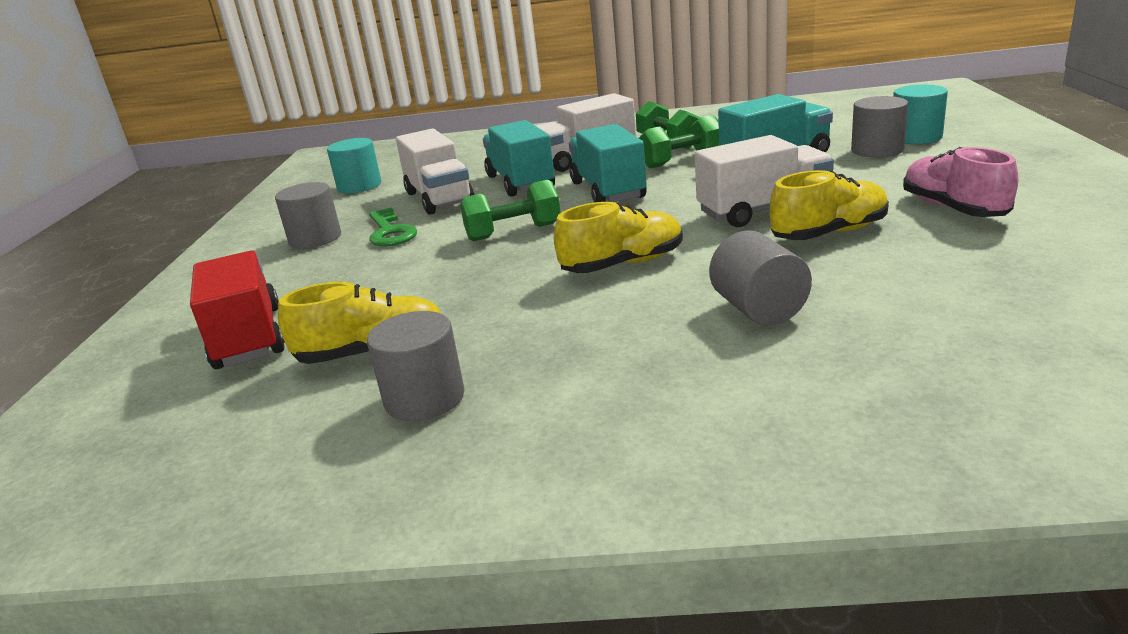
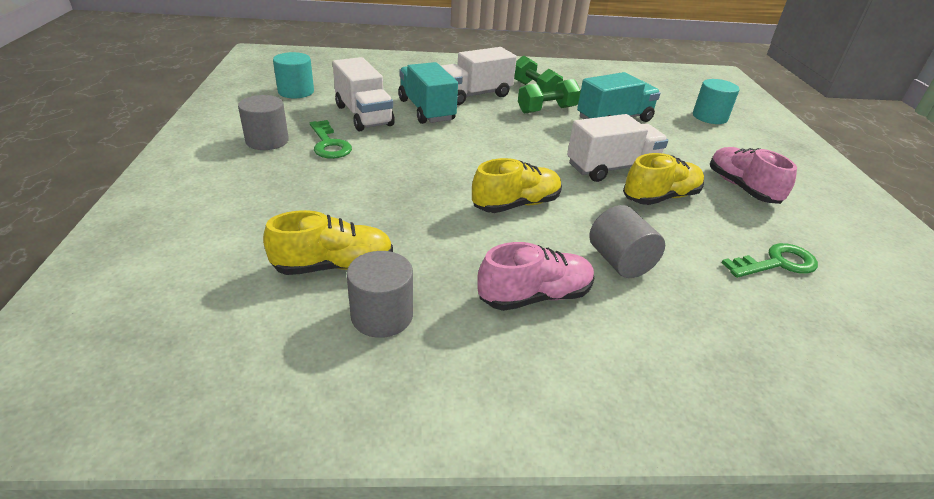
camera: 10 degrees left, 10 degrees up
red truck [190,250,285,369] -> none
green dumbbell [460,180,561,241] -> none
turquoise truck [569,124,647,203] -> none
grey cylinder [851,96,908,158] -> none
none -> pink shoe [478,242,594,311]
none -> green key [722,243,818,278]

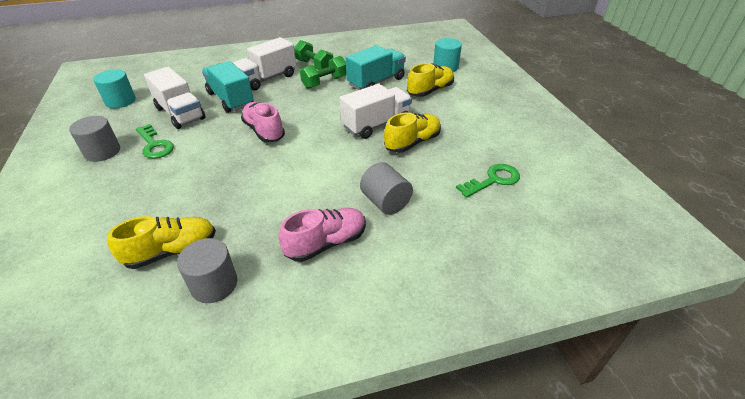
camera: 10 degrees left, 5 degrees up
yellow shoe [472,158,562,213] -> yellow shoe moved to [407,63,454,97]
pink shoe [710,147,797,204] -> pink shoe moved to [241,102,285,142]

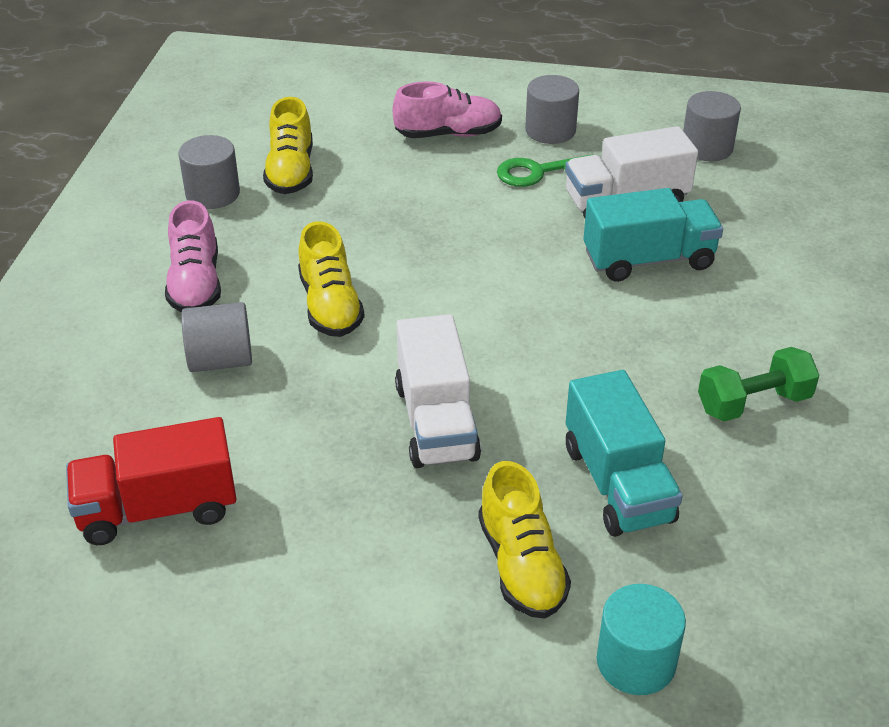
camera: 115 degrees right, 0 degrees up
turquoise cylinder [93,69,136,108] -> grey cylinder [683,91,741,161]
white truck [233,37,296,91] -> none
pink shoe [241,102,285,142] -> pink shoe moved to [393,81,502,138]
green dumbbell [300,56,346,89] -> none
yellow shoe [384,112,441,153] -> yellow shoe moved to [298,221,365,337]
green key [456,164,520,198] -> red truck [66,417,237,545]

